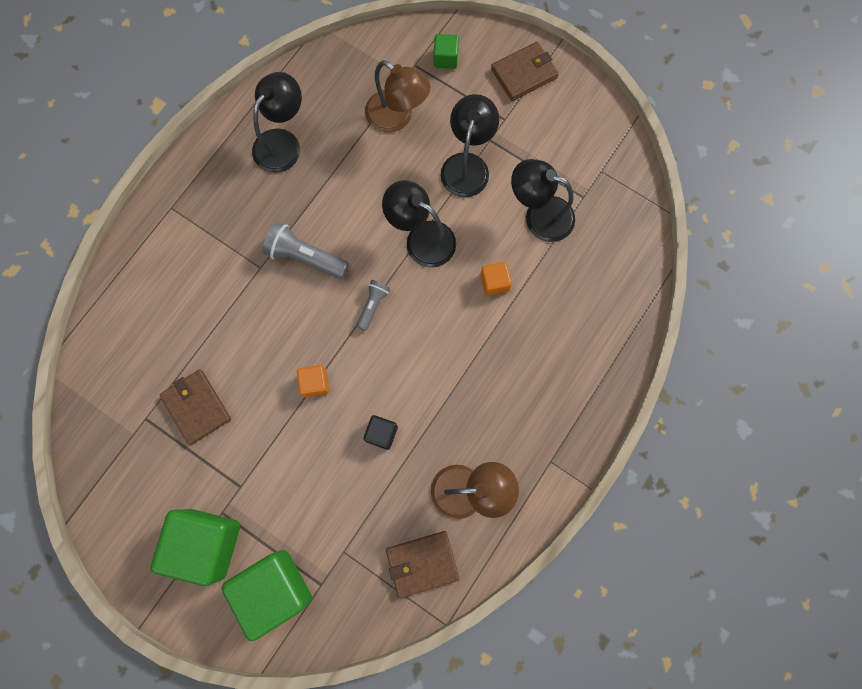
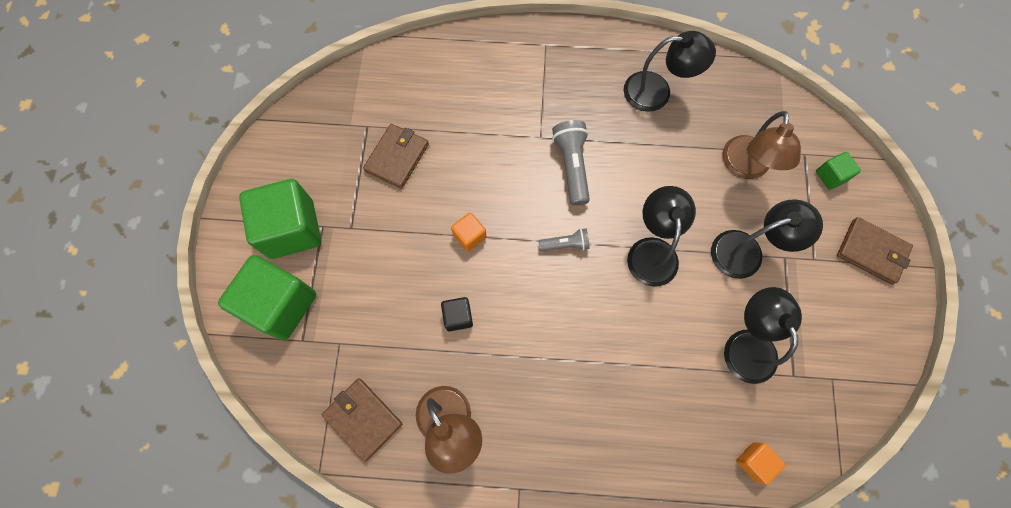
camera: 60 degrees right, 5 degrees down
orange cube [480,262,512,296] -> orange cube moved to [736,442,786,485]

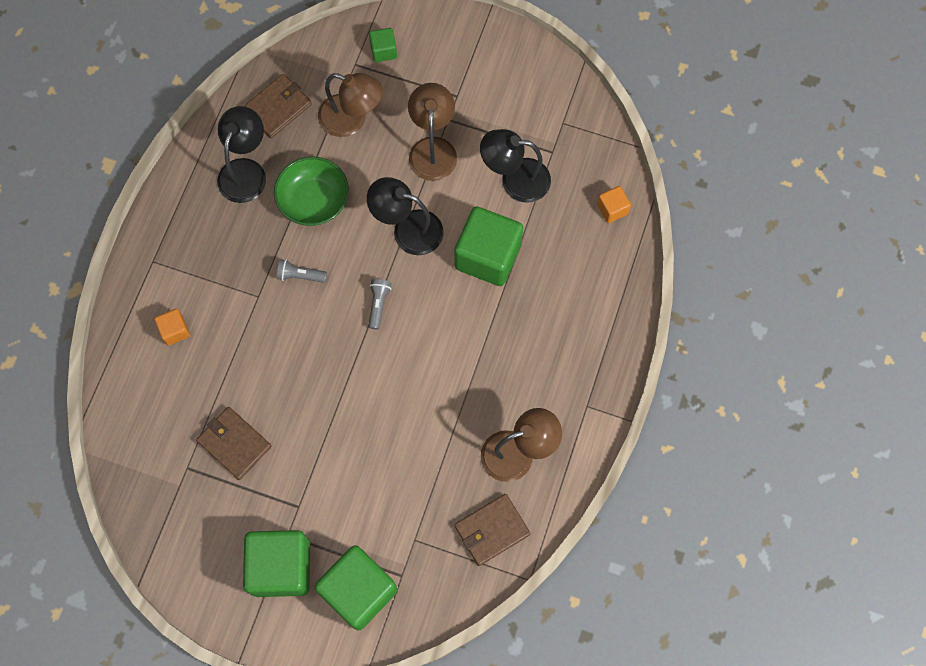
camera: 75 degrees left, 0 degrees up
black cube [441,297,473,331] -> none
orange cube [451,212,486,252] -> orange cube moved to [154,309,190,346]
grey flashlight [552,120,590,206] -> grey flashlight [277,259,327,283], size x0.59
black lamp [711,199,823,279] -> brown lamp [408,83,457,181]
brown wallet [837,217,913,285] -> brown wallet moved to [244,74,312,138]
none -> green bowl [274,157,349,226]
none -> green cube [454,206,523,286]

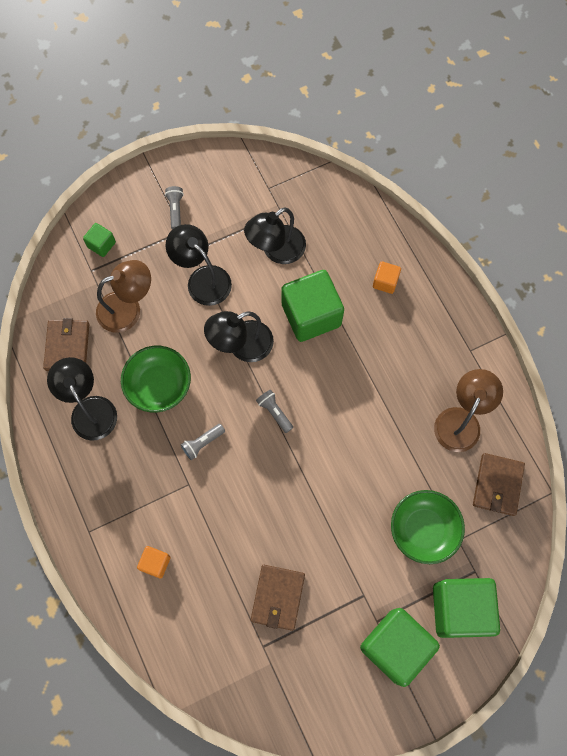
camera: 45 degrees left, 0 degrees up
brown wallet [196,407,272,480] -> brown wallet turned 75 degrees counterclockwise [251,565,305,631]
brown lamp [408,83,457,181] -> black lamp [166,224,232,306]
orange cube [597,186,631,223] -> orange cube moved to [373,261,401,294]
none -> grey flashlight [165,186,184,229]
none -> green bowl [391,490,465,564]

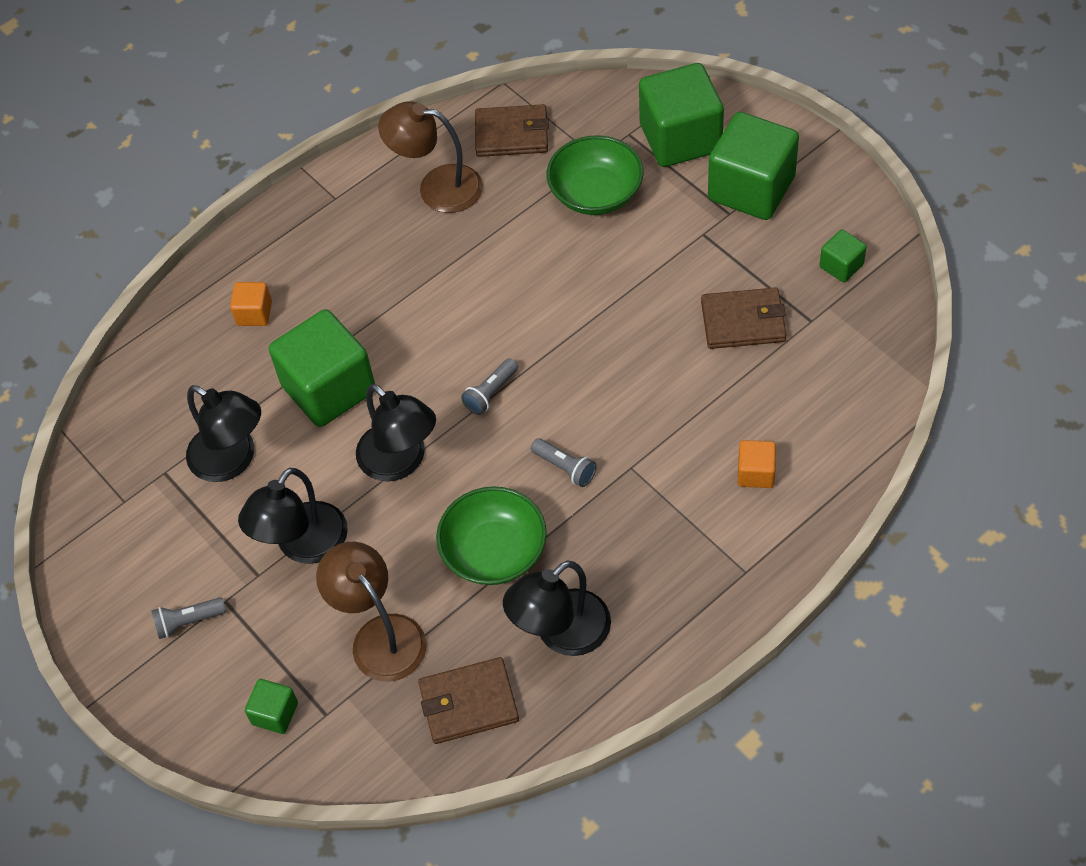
camera: 100 degrees left, 15 degrees down
none -> green cube [820,229,867,282]

